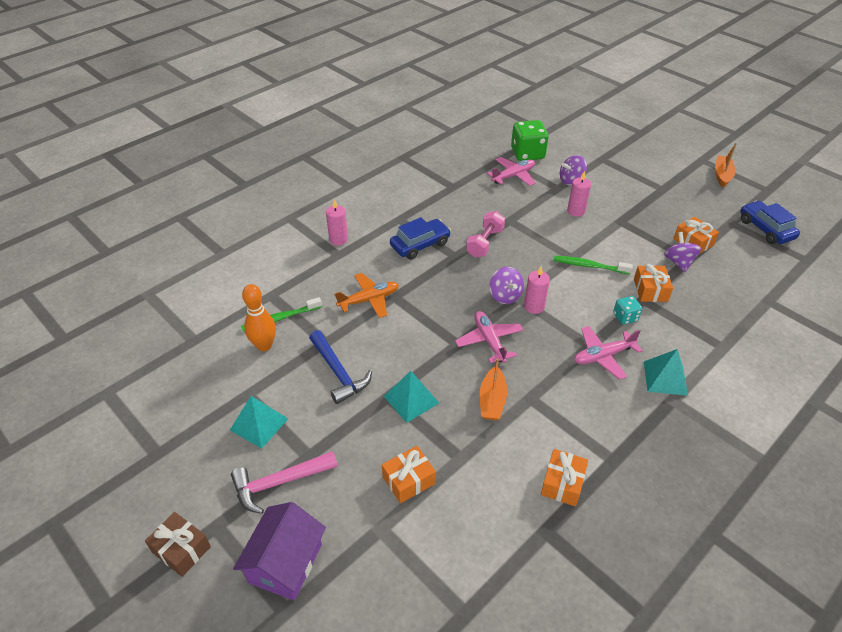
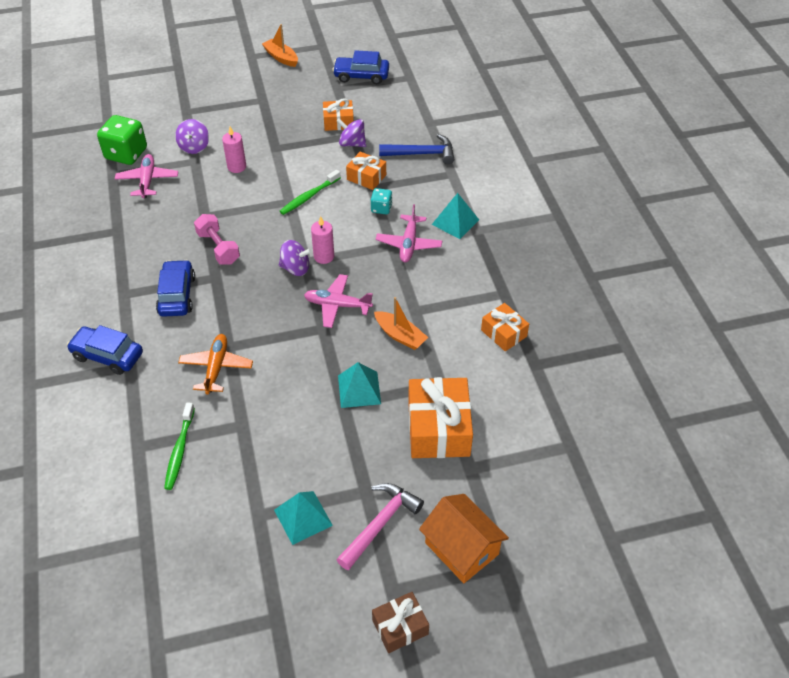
camera: 60 degrees left, 5 degrees up
pink hammer [231,451,338,514] -> pink hammer turned 150 degrees counterclockwise [336,483,424,571]
purple house [233,502,326,601] -> orange house [419,494,509,583]
orange bowling pin [242,284,276,351] -> none
blue hammer [309,330,372,404] -> blue hammer moved to [379,134,454,164]
pink candle [326,199,348,246] -> blue car [67,325,143,375]
orange gift [382,446,436,503] -> orange gift [408,377,473,458], size x1.76

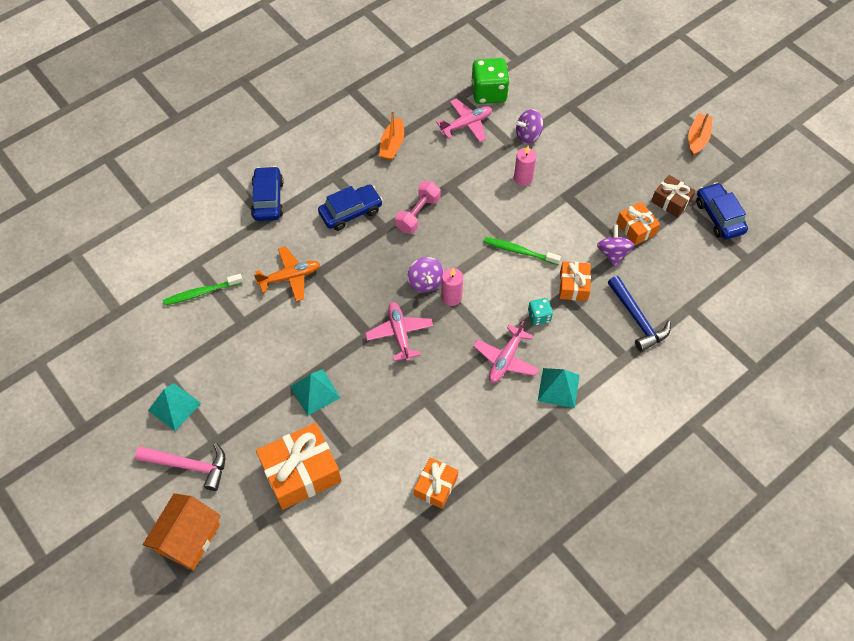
camera: 65 degrees right, 10 degrees up
brown gift [372,592,429,653] -> brown gift moved to [651,175,696,218]
orange boat [374,297,428,350] -> orange boat moved to [379,110,404,160]
pink plane [376,204,442,262] -> pink plane turned 45 degrees counterclockwise [473,321,539,383]

